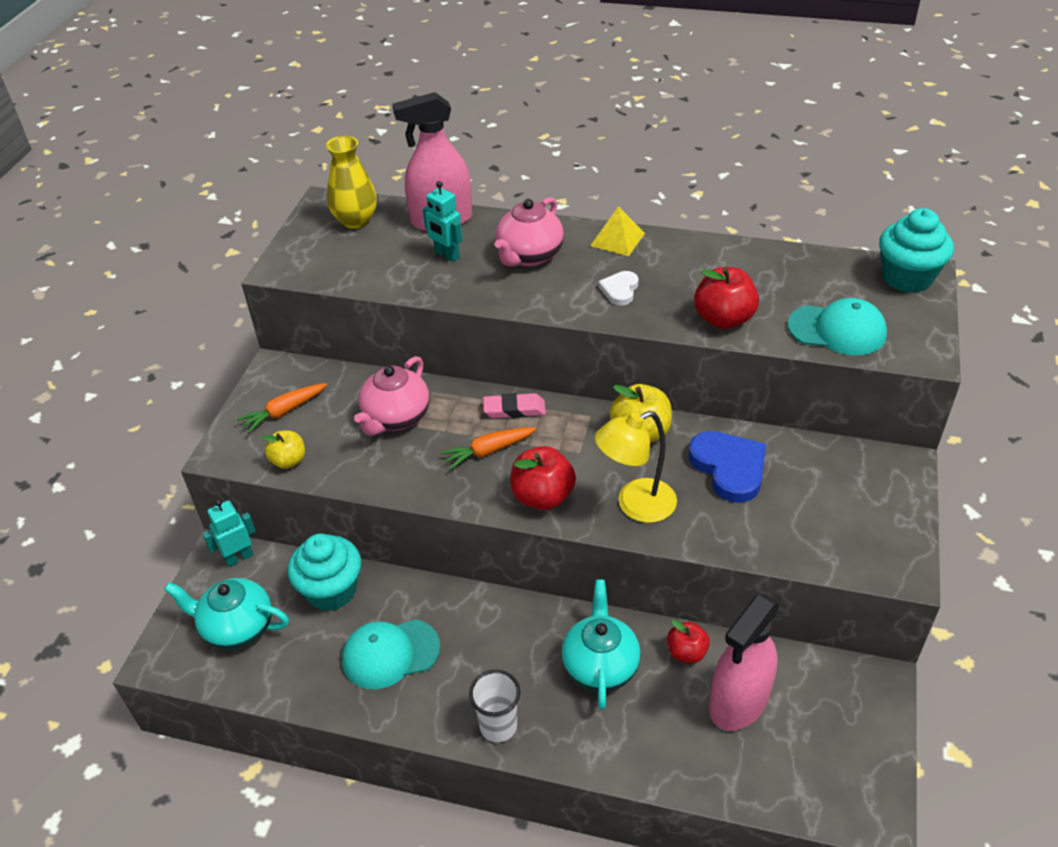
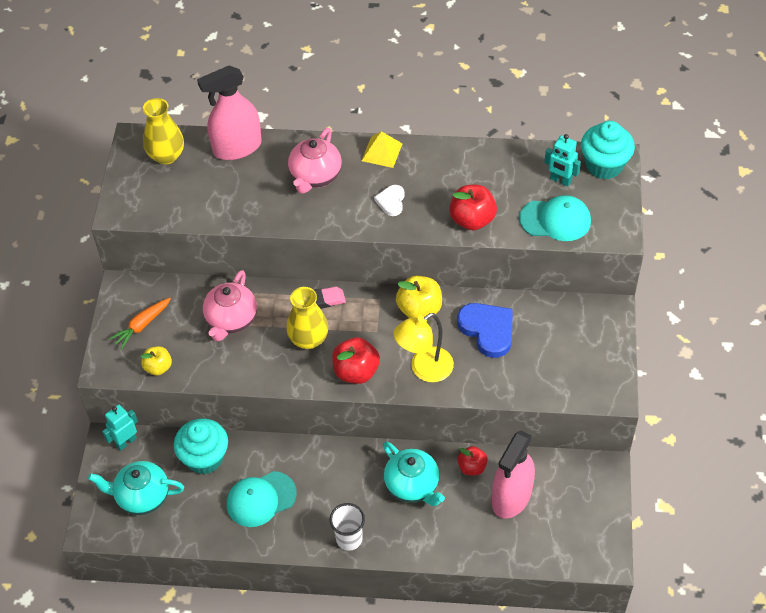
camera: 10 degrees left, 10 degrees up
turquoise robot [423,181,462,262] -> turquoise robot moved to [544,134,581,187]
orange carrot [440,427,536,470] -> yellow vase [287,287,328,349]
turquoise teapot [561,580,641,710] -> turquoise teapot turned 150 degrees clockwise [383,442,445,506]

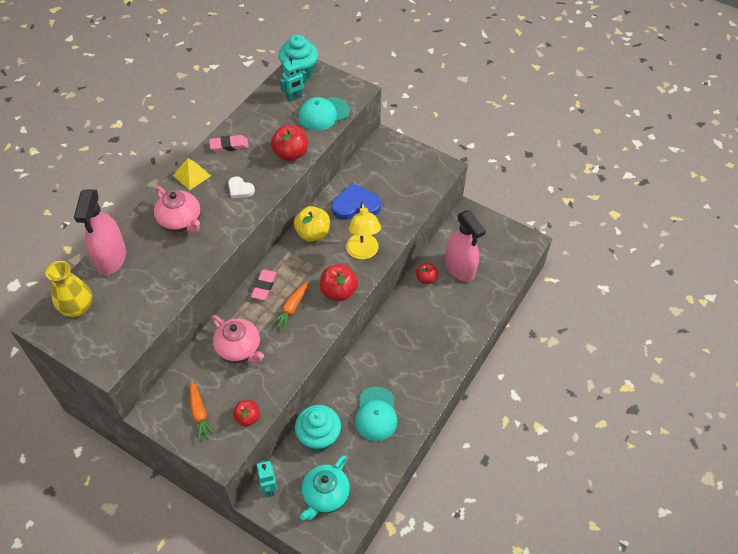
camera: 65 degrees left, 0 degrees up
yellow apple [140,346,172,375] -> red apple [233,400,260,426]
yellow vase [287,287,328,349] -> orange carrot [271,281,309,331]
white cup [330,503,365,551] -> none
turquoise teapot [383,442,445,506] -> none
turquoise cap [519,195,591,241] -> turquoise cap turned 150 degrees counterclockwise [299,97,350,130]
none -> pink eraser [209,135,248,152]

